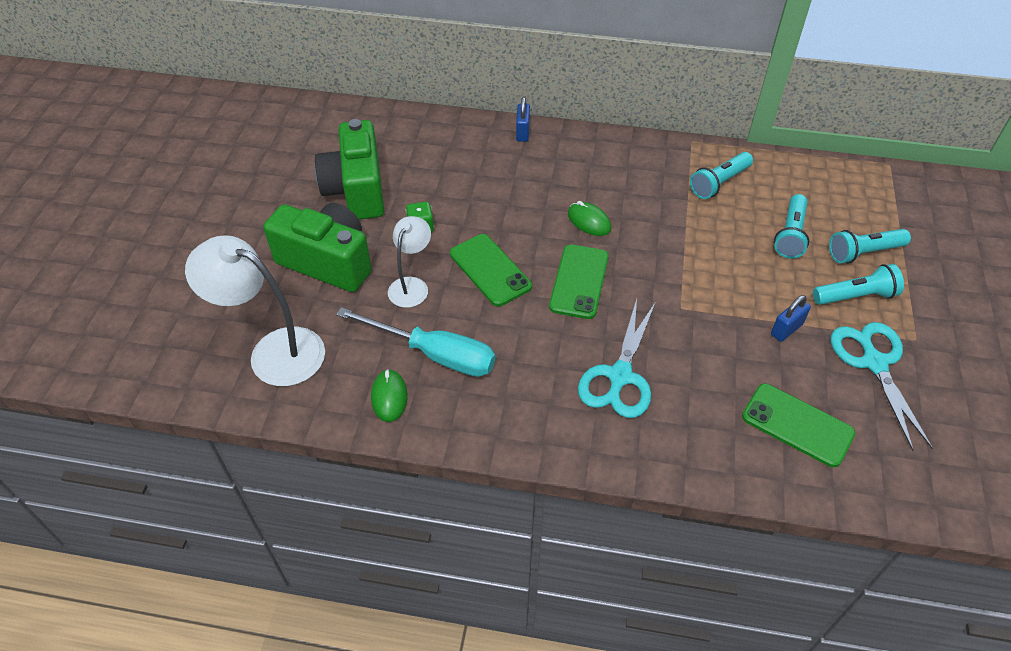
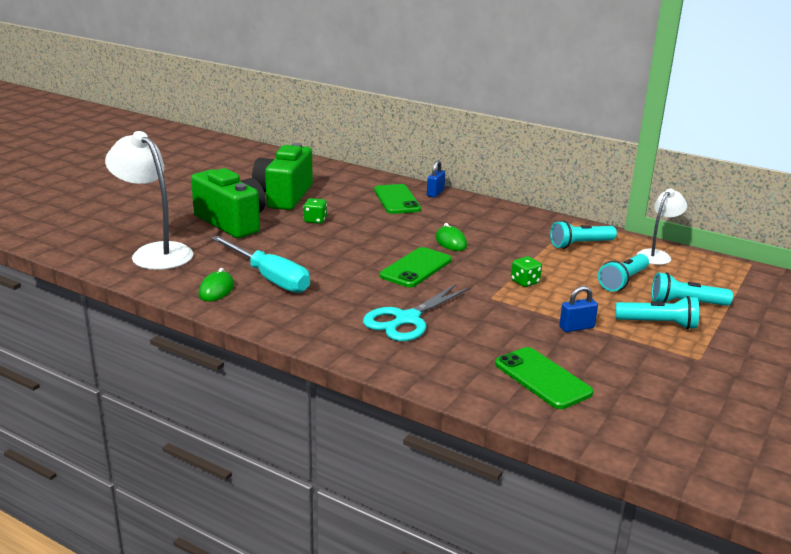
camera: 20 degrees right, 25 degrees down
white lamp [388,216,431,308] -> white lamp moved to [637,188,687,265]
green phone [450,234,532,307] -> green phone moved to [374,184,421,214]
turquoise scissors [831,322,933,451] -> none
none -> green dice [511,256,542,287]

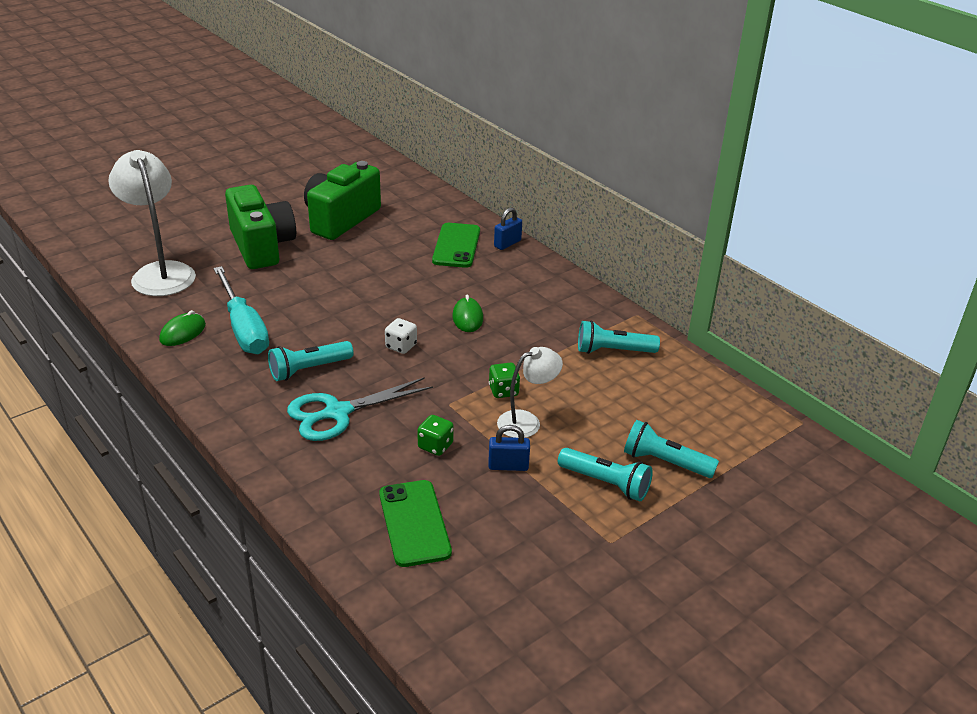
camera: 20 degrees right, 10 degrees up
green dice [303,198,327,224] -> green dice moved to [417,415,454,456]
green phone [380,247,452,287] -> white dice [385,318,417,354]
turquoise flashlight [598,254,649,292] -> turquoise flashlight moved to [268,341,354,381]
white lamp [637,188,687,265] -> white lamp moved to [497,347,563,438]

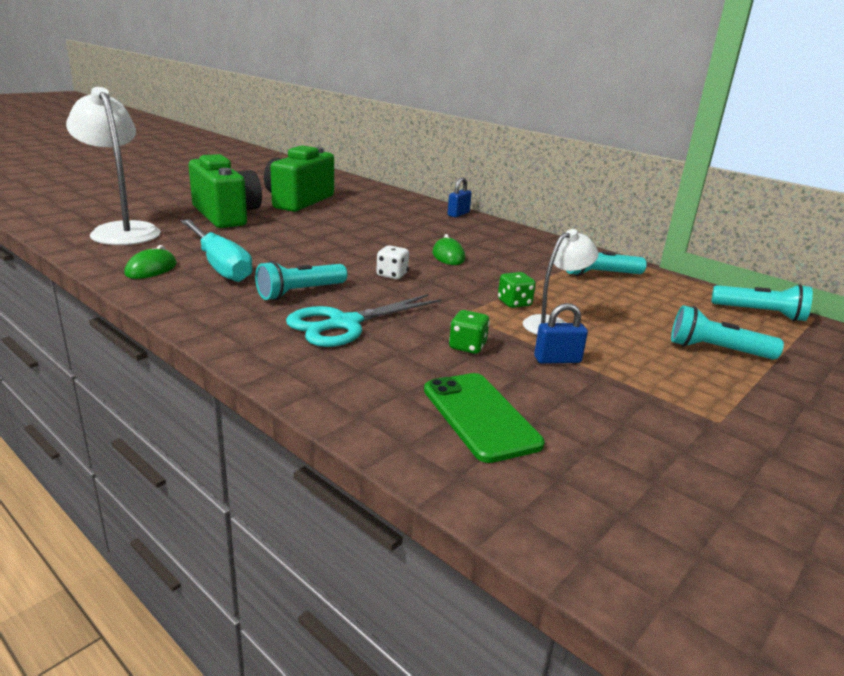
camera: 10 degrees left, 10 degrees down
green phone [432,223,480,268] -> none
turquoise flashlight [558,448,653,501] -> turquoise flashlight moved to [711,284,813,321]

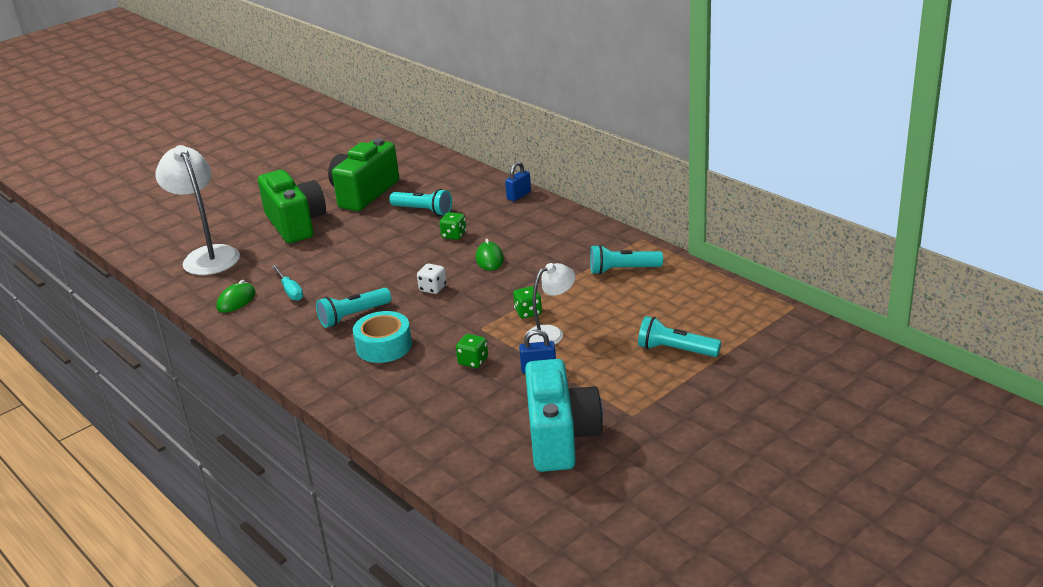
camera: 10 degrees right, 5 degrees up
turquoise screwdriver [181,219,253,282] -> turquoise screwdriver [272,265,303,301], size x0.53
turquoise scissors [286,294,442,347] -> turquoise tape [353,311,412,363]
green phone [424,373,545,463] -> none
turquoise flashlight [711,284,813,321] -> turquoise flashlight moved to [389,189,452,216]
none -> green dice [440,212,466,240]
none -> turquoise camera [525,359,603,472]

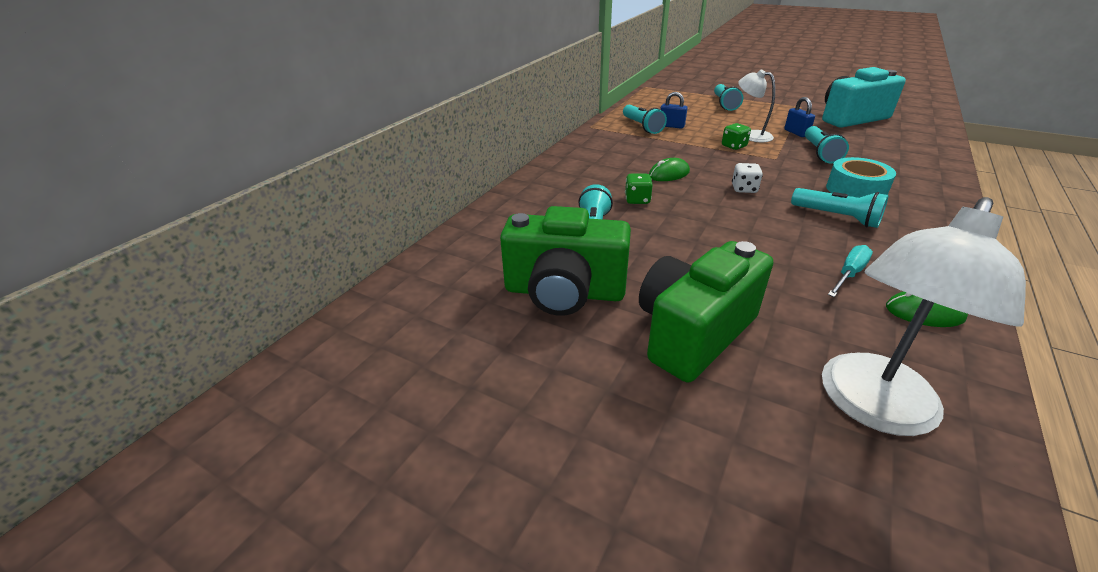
camera: 110 degrees left, 5 degrees up
green dice [456,334,488,368] -> turquoise flashlight [805,126,849,163]
blue padlock [505,161,531,201] -> blue padlock moved to [660,92,687,129]

